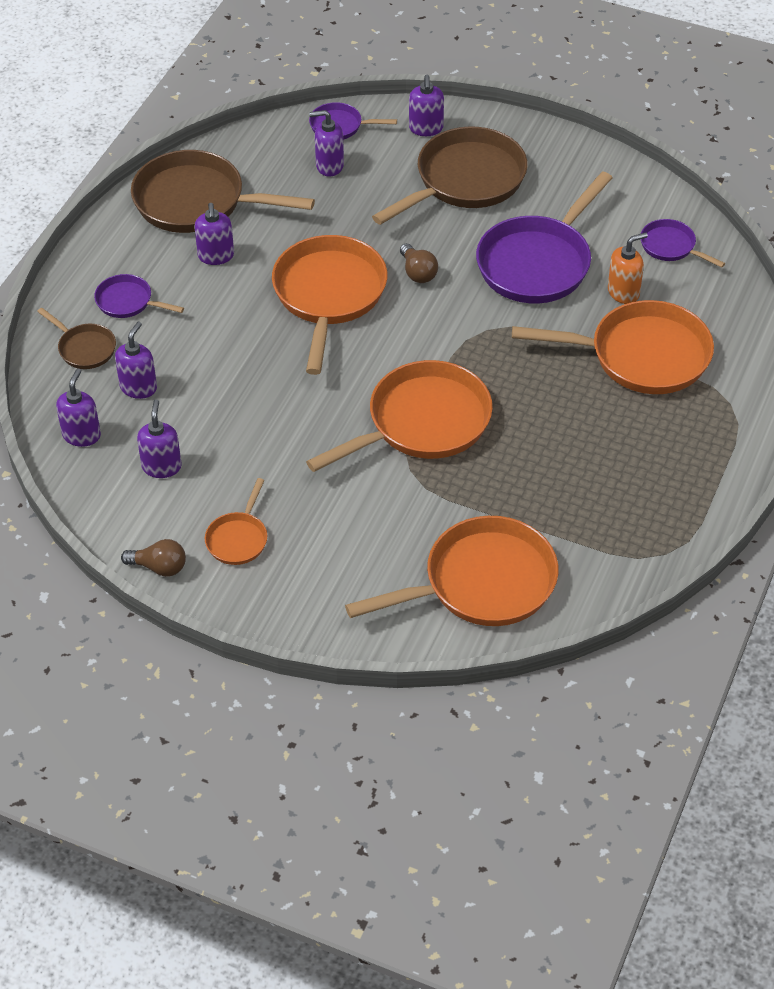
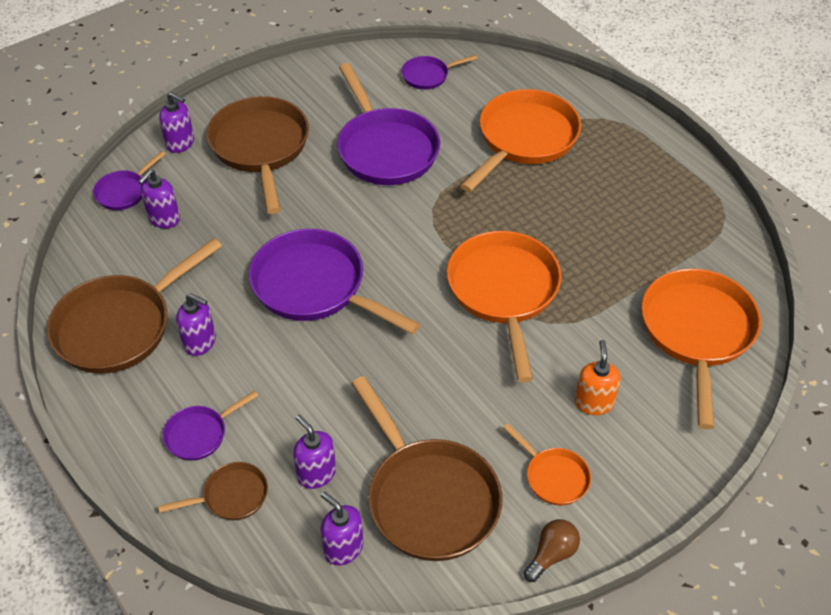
camera: 60 degrees left, 0 degrees up
purple soap dispenser [137,399,182,478] -> brown pan [352,376,503,561]
orange pan [272,235,387,375] -> purple pan [249,229,420,334]
brown light bulb [400,243,438,283] -> none
orange soap dispenser [608,232,648,304] -> orange soap dispenser moved to [575,340,621,415]

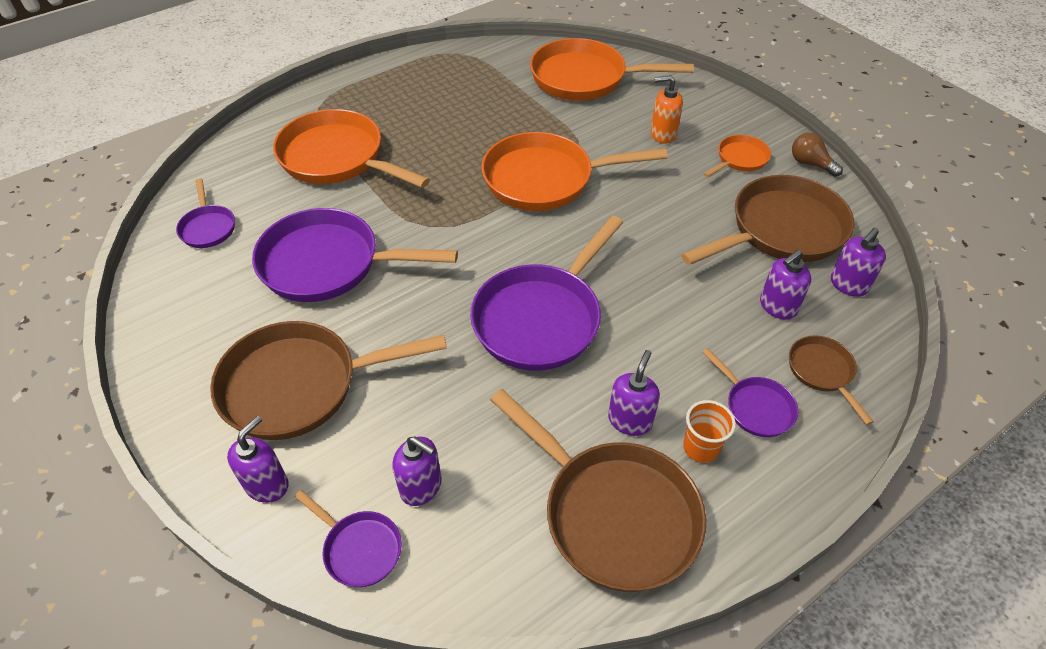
camera: 90 degrees left, 0 degrees up
purple pan [337,63,440,185] -> purple pan turned 150 degrees counterclockwise [252,208,458,302]
none -> orange cup [683,400,736,463]

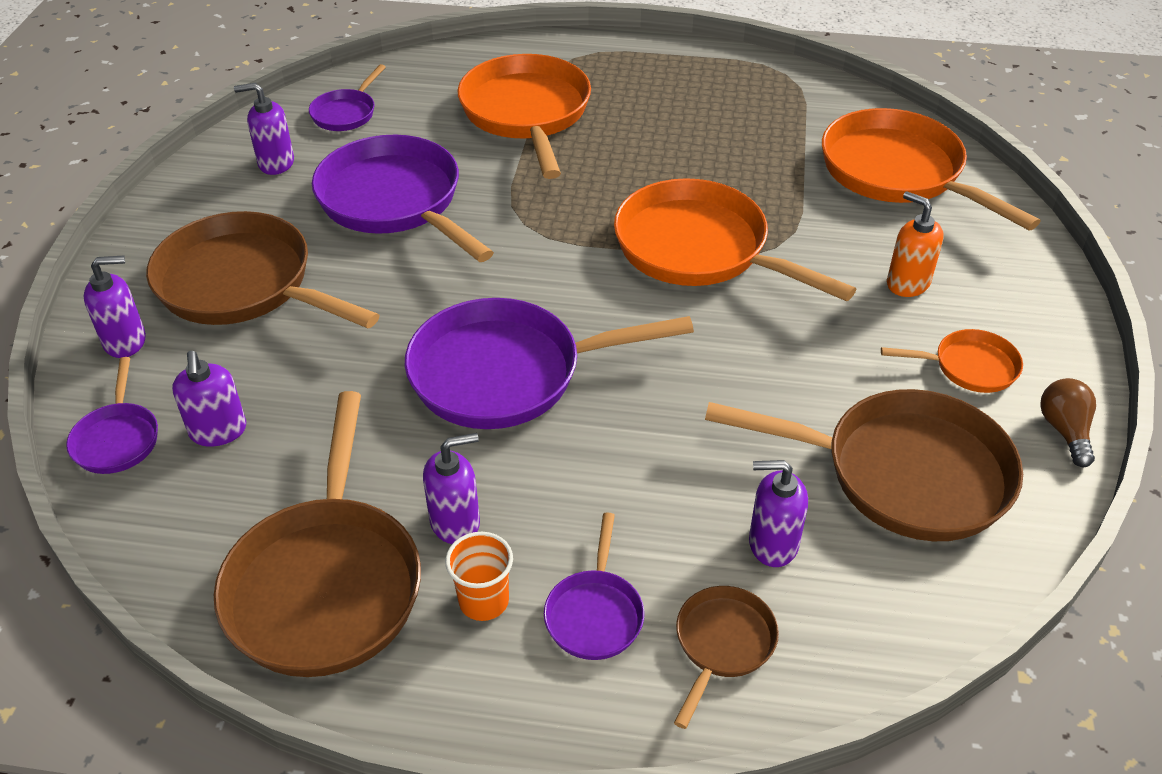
camera: 45 degrees right, 5 degrees down
purple soap dispenser [831,228,886,297] -> purple soap dispenser moved to [234,83,294,175]

